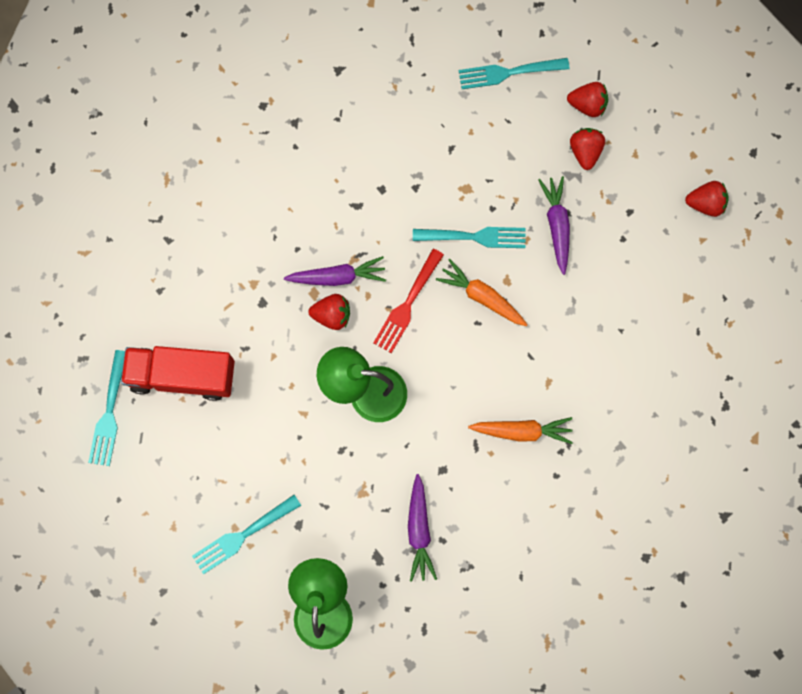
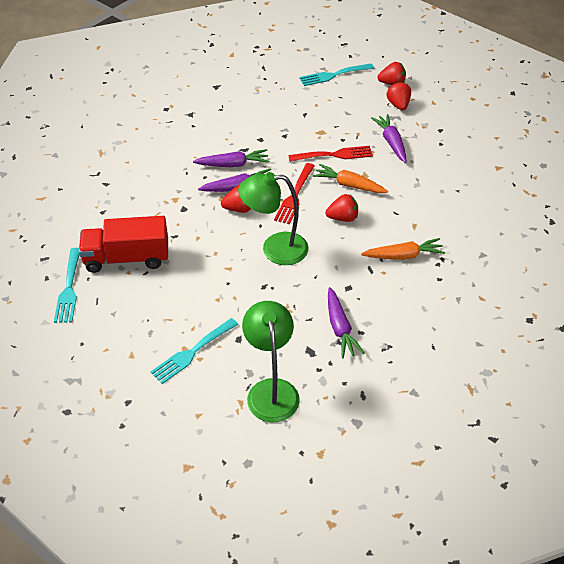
camera: 10 degrees left, 30 degrees down
turquoise fork [413,227,526,248] -> red fork [288,146,373,162]
red strawberry [685,181,729,217] -> red strawberry moved to [325,194,358,222]
none -> purple carrot [193,149,269,167]

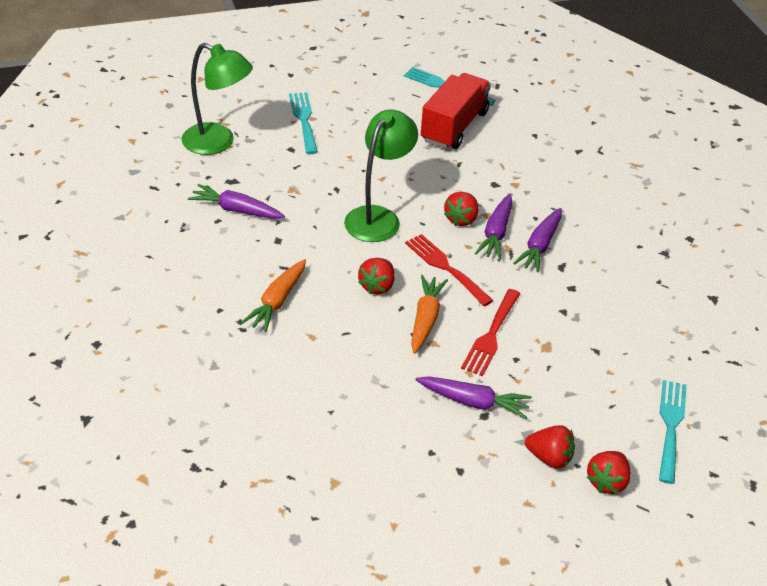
camera: 120 degrees right, 5 degrees down
orange carrot [313,164,388,193] -> orange carrot turned 45 degrees counterclockwise [411,275,448,354]

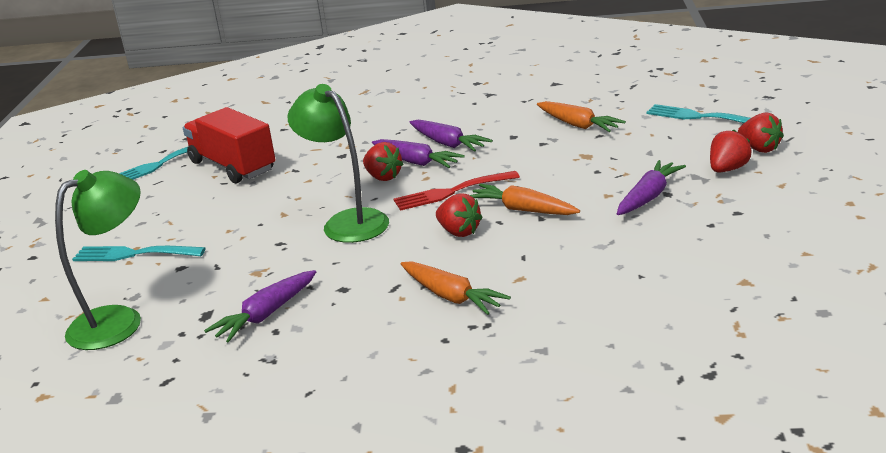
camera: 65 degrees left, 15 degrees down
red fork [461,289,521,376] -> none
none -> orange carrot [537,101,626,132]

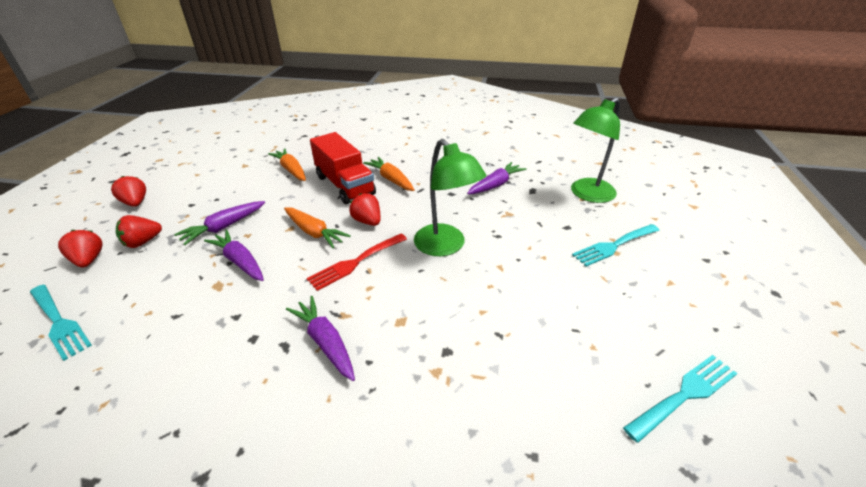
camera: 175 degrees left, 10 degrees up
turquoise fork [72,246,206,261] -> turquoise fork turned 135 degrees clockwise [572,224,660,267]
red truck [183,107,276,183] -> red truck moved to [310,132,376,204]
red strawberry [363,142,404,181] -> red strawberry moved to [111,176,146,207]
purple carrot [372,139,465,168] -> purple carrot moved to [204,230,264,281]
red fork [394,171,520,211] -> red fork turned 150 degrees clockwise [307,234,407,291]
orange carrot [537,101,626,132] -> orange carrot moved to [268,148,306,181]

